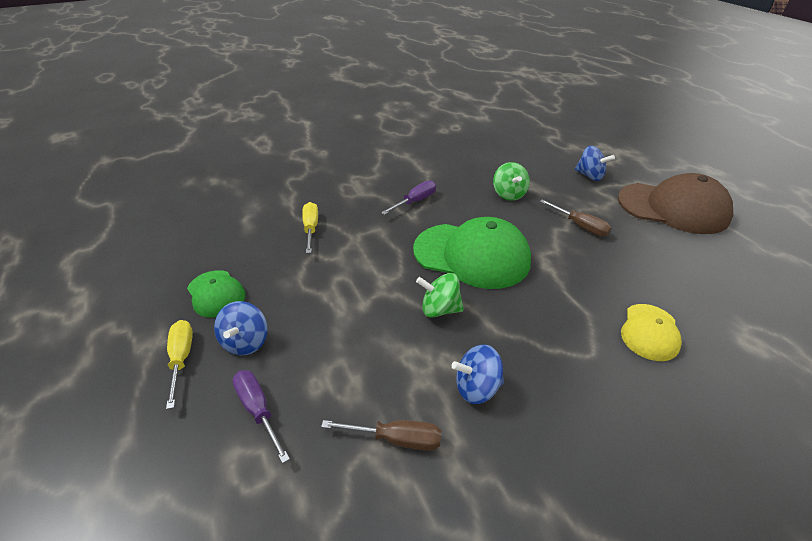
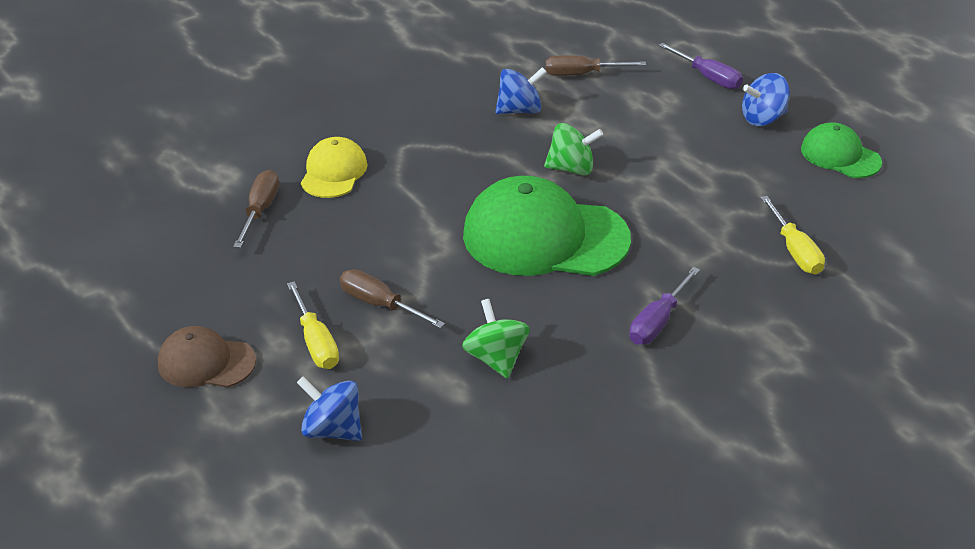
camera: 170 degrees right, 0 degrees up
yellow screwdriver [166,320,193,409] -> yellow screwdriver moved to [287,281,339,369]
blue spinning top [214,301,268,355] -> blue spinning top turned 105 degrees counterclockwise [742,73,790,126]
brown cap [618,173,733,234] -> brown cap [158,326,256,387], size x0.53
none -> brown screwdriver [233,170,279,248]

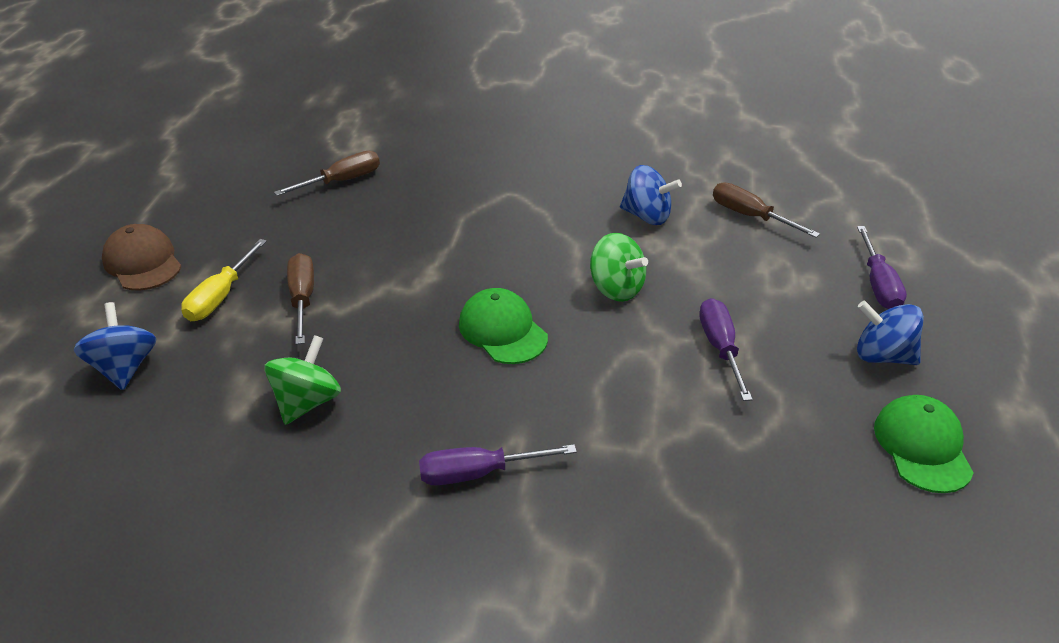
camera: 45 degrees right, 0 degrees up
yellow cap [301,137,368,198] -> none
green cap [463,176,631,276] -> green cap [459,288,548,364], size x0.53
yellow screwdriver [760,196,825,274] -> none
none -> purple screwdriver [699,298,753,401]

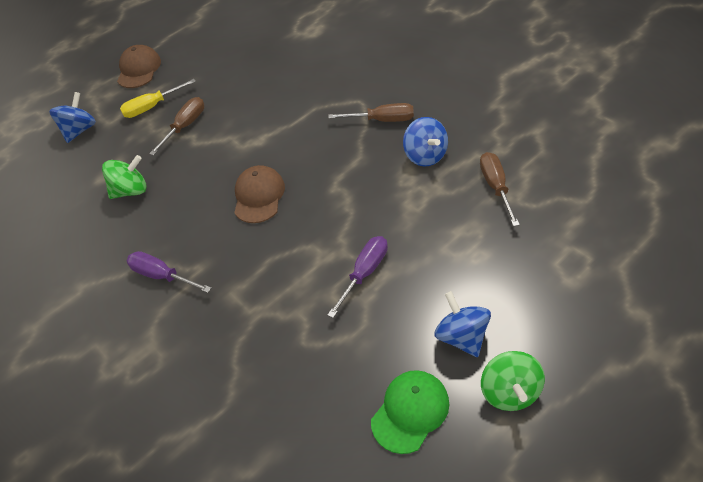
camera: 45 degrees right, 10 degrees up
brown screwdriver [274,151,380,196] -> brown screwdriver moved to [328,103,414,122]
green cap [459,288,548,364] -> brown cap [234,165,285,223]
green spinning top [590,233,648,302] -> green spinning top moved to [481,351,545,411]
purple screwdriver [857,226,907,309] -> none

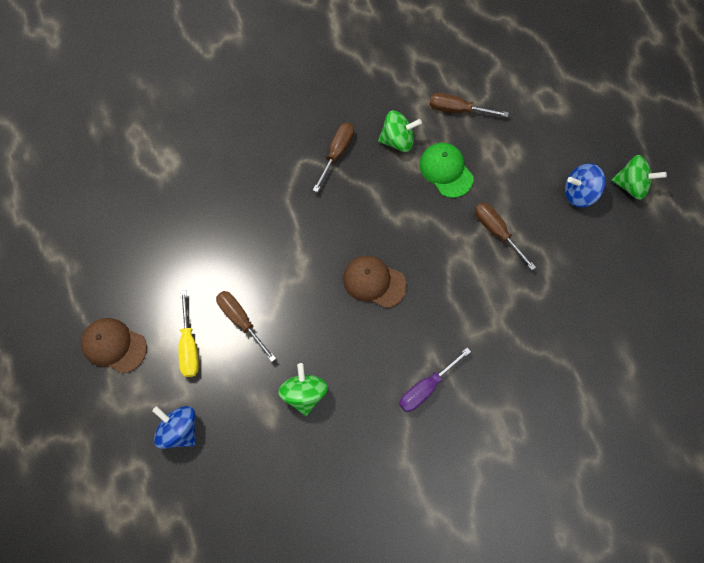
camera: 75 degrees left, 20 degrees up
purple screwdriver [327,236,388,318] -> brown screwdriver [475,202,536,270]
green cap [371,370,449,454] -> green cap moved to [419,143,474,198]
blue spinning top [403,117,448,167] -> green spinning top [378,111,422,152]

